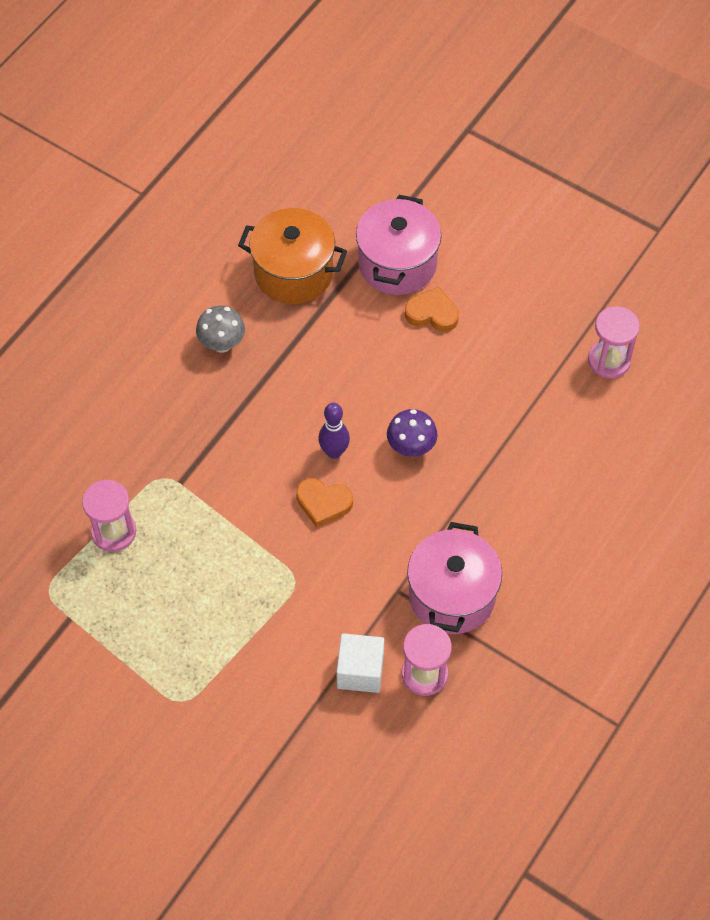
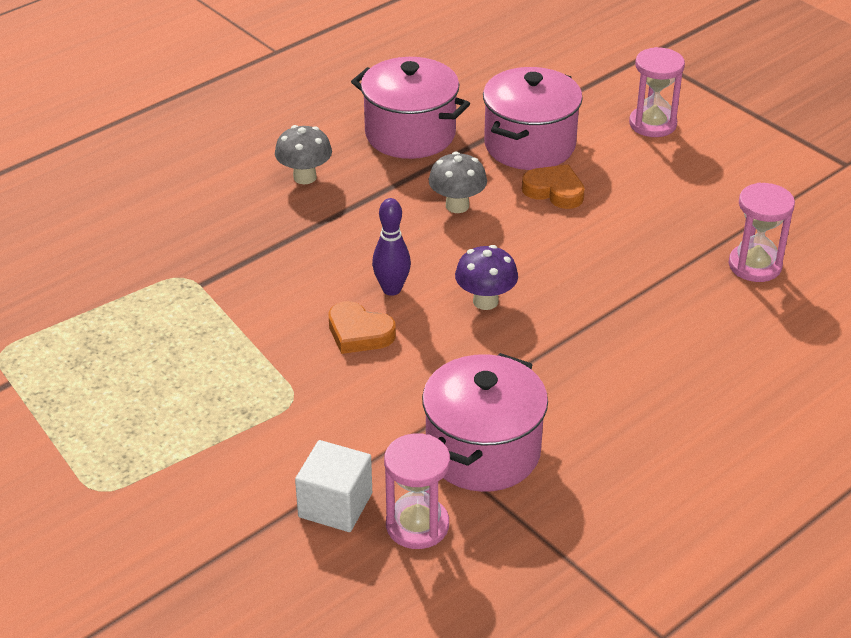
camera: 15 degrees right, 20 degrees down
pink hourglass [82,480,136,552] -> pink hourglass moved to [629,47,685,137]
orange pot [238,208,347,304] -> pink pot [351,57,470,159]
none -> grey mushroom [429,152,487,213]

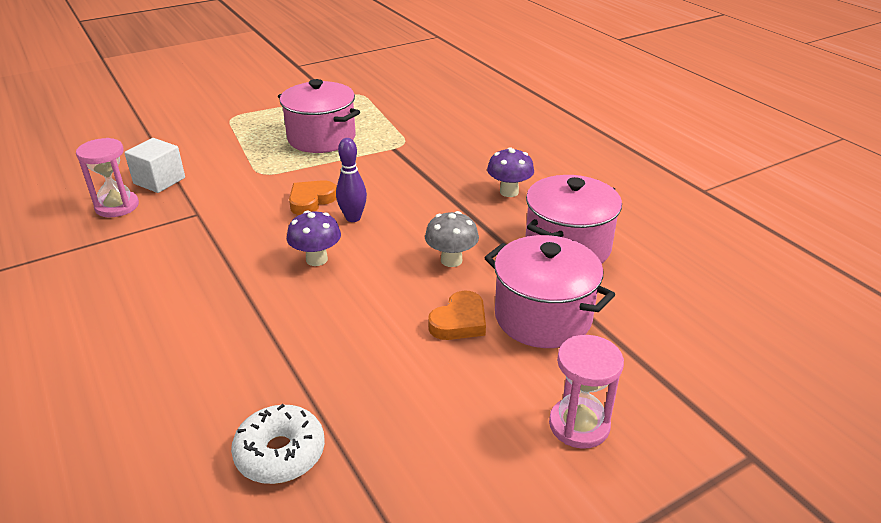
camera: 100 degrees right, 5 degrees down
grey mushroom [275,125,332,184] -> purple mushroom [487,147,534,197]
pink pot [422,353,548,492] -> pink pot moved to [278,79,360,153]
pink hourglass [729,183,795,282] -> white donut [231,404,325,484]

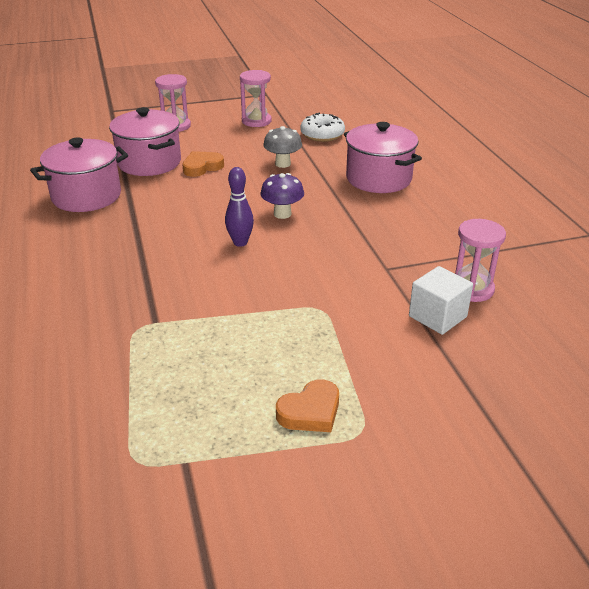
camera: 165 degrees left, 0 degrees up
pink pot [278,79,360,153] -> pink pot moved to [344,122,422,193]
orange heart [289,180,337,215] -> orange heart moved to [276,379,339,432]
grey mushroom [425,211,479,267] -> grey mushroom moved to [263,126,302,168]
purple mushroom [487,147,534,197] -> none
none -> pink hourglass [240,70,272,127]

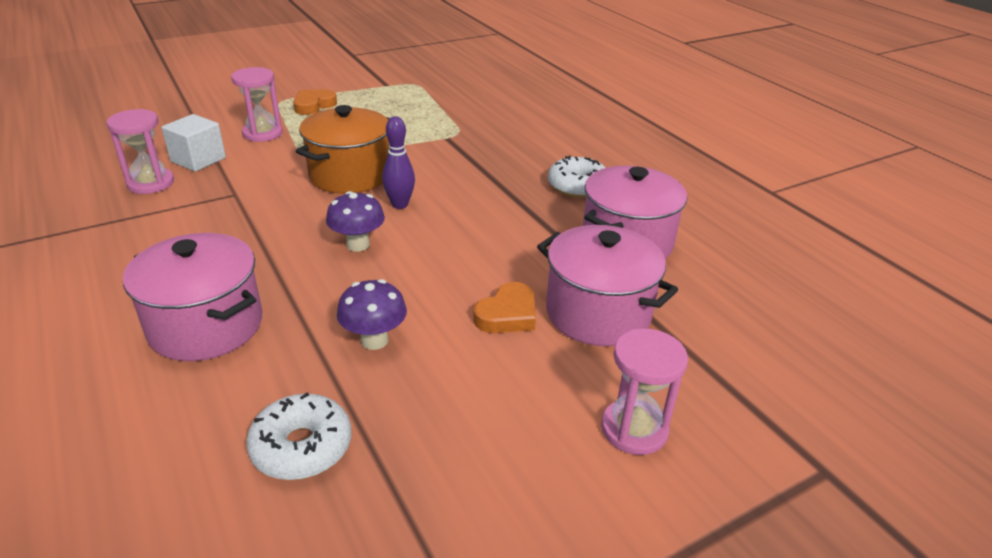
camera: 165 degrees right, 0 degrees up
pink hourglass [240,70,272,127] -> pink hourglass moved to [231,67,283,142]
grey mushroom [263,126,302,168] -> purple mushroom [337,279,407,350]
none -> orange pot [296,105,390,194]
none -> white donut [548,155,605,198]

